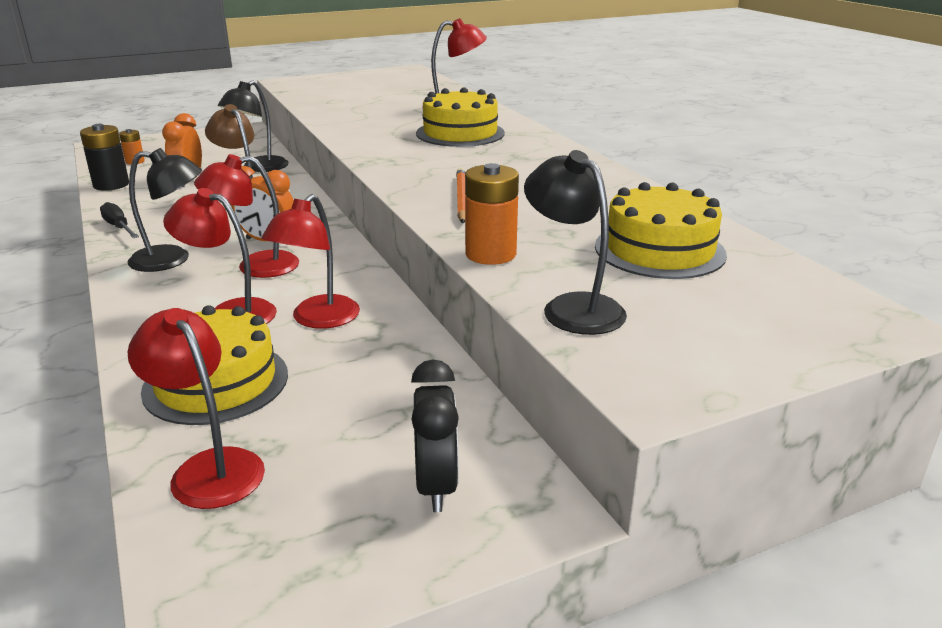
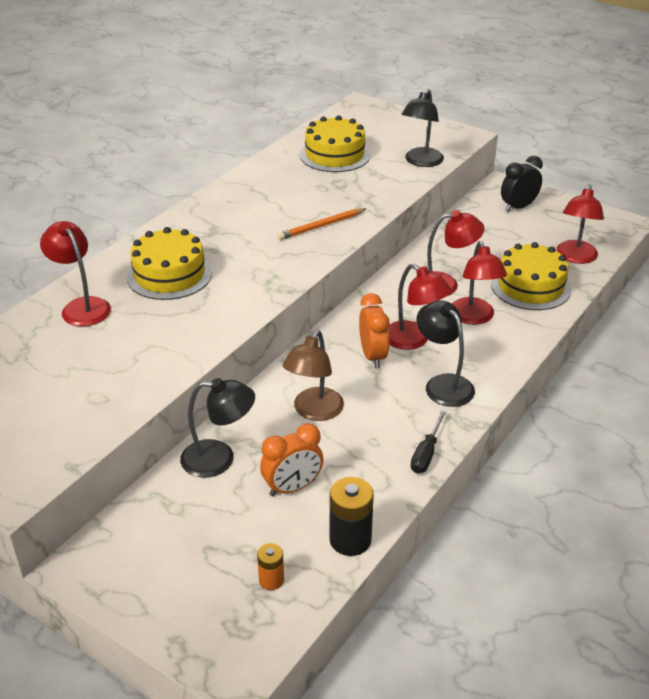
camera: 120 degrees left, 10 degrees up
orange battery [465,163,519,265] -> none

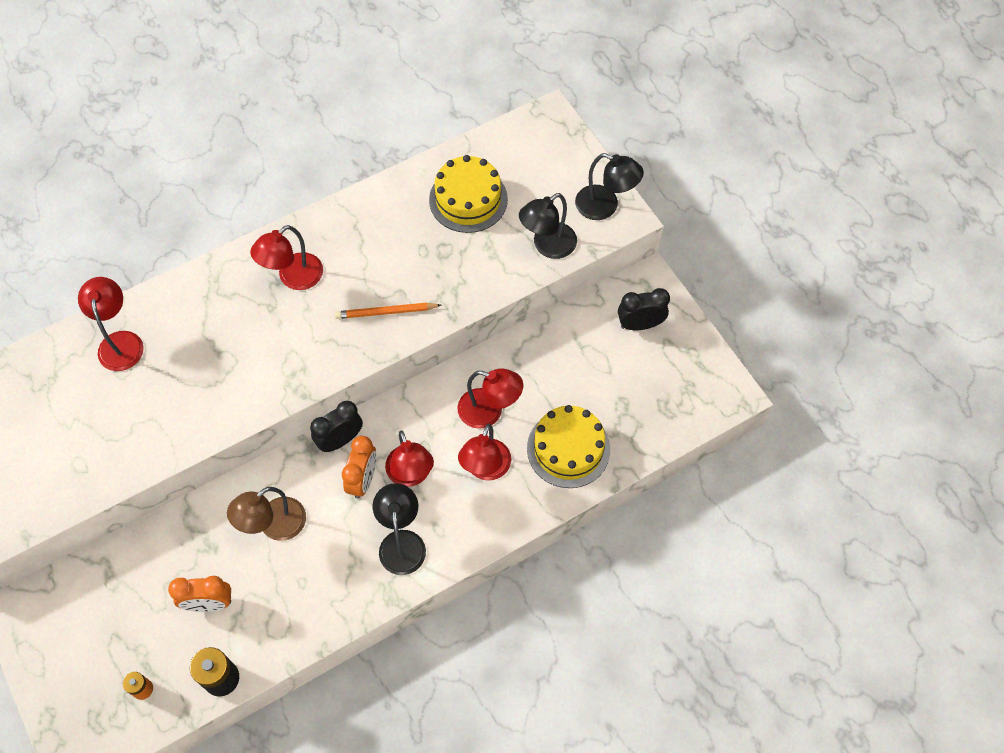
camera: 25 degrees right, 25 degrees up
yellow cake [127,227,212,300] -> none
black lamp [180,378,255,478] -> black lamp moved to [575,153,644,220]
black screwdriver [411,409,447,473] -> none
red lamp [556,184,604,264] -> red lamp moved to [250,225,323,290]
none -> black clock [310,401,363,452]

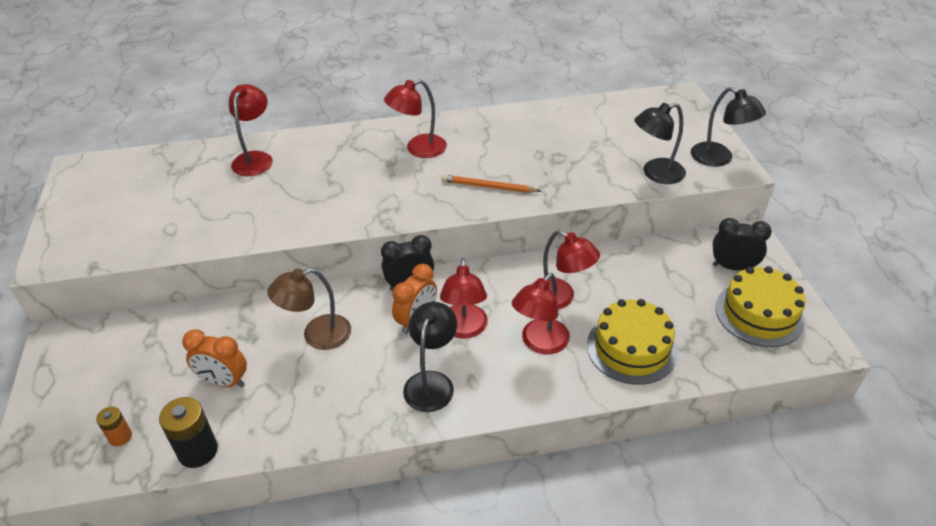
camera: 20 degrees right, 20 degrees down
yellow cake [429,155,508,233] -> yellow cake moved to [715,266,806,347]

